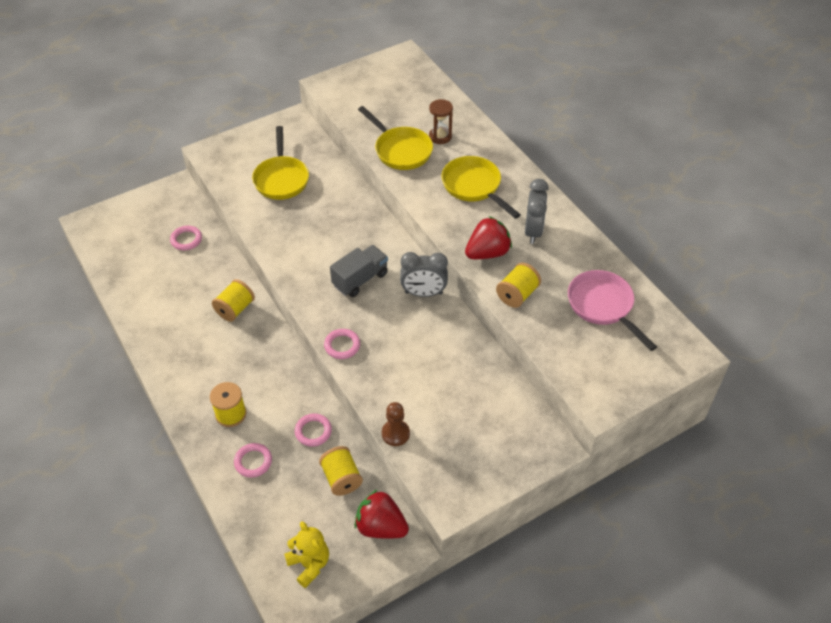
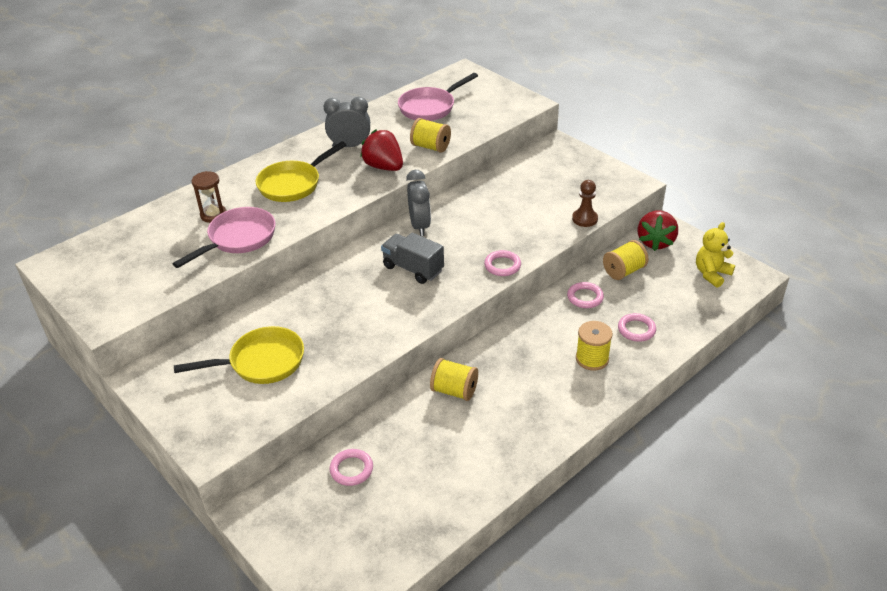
camera: 100 degrees left, 10 degrees down
yellow pan [358,106,433,170] -> pink pan [172,207,275,268]

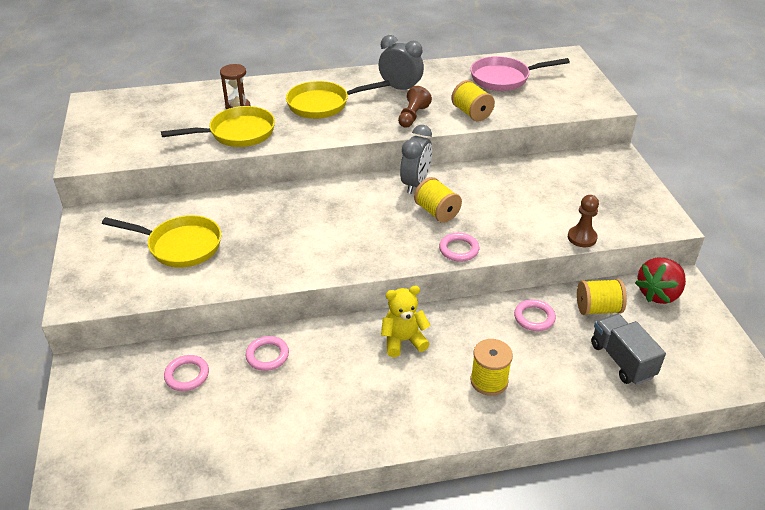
camera: 30 degrees right, 0 degrees up
pink pan [172,207,275,268] -> yellow pan [161,106,275,147]
red strawberry [360,129,403,171] -> brown pawn [398,86,432,127]
grey truck [381,233,444,284] -> grey truck moved to [591,314,666,385]
yellow spool [430,358,478,401] -> yellow spool moved to [414,177,462,223]
pink ring [618,313,656,342] -> pink ring moved to [246,336,289,371]
yellow teddy bear [696,222,735,288] -> yellow teddy bear moved to [381,286,431,357]

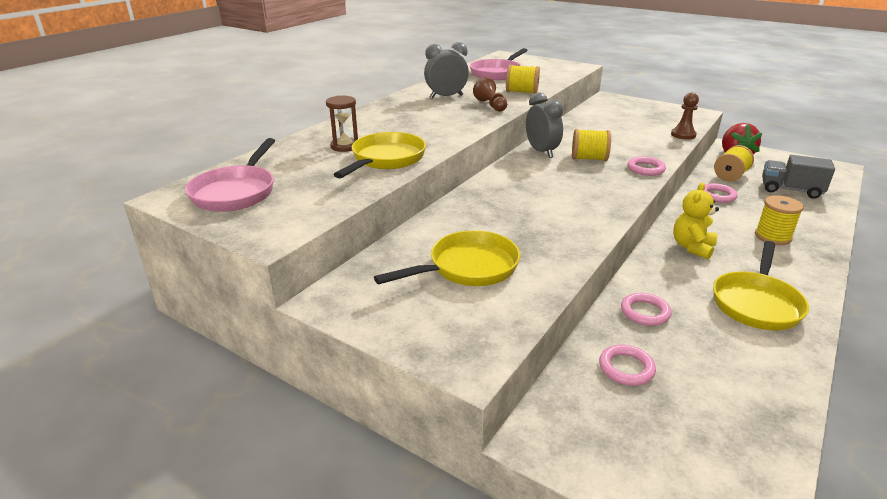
camera: 45 degrees left, 10 degrees down
yellow pan [286,80,390,119] -> yellow pan moved to [713,241,809,330]
none -> pink pan [185,138,275,212]

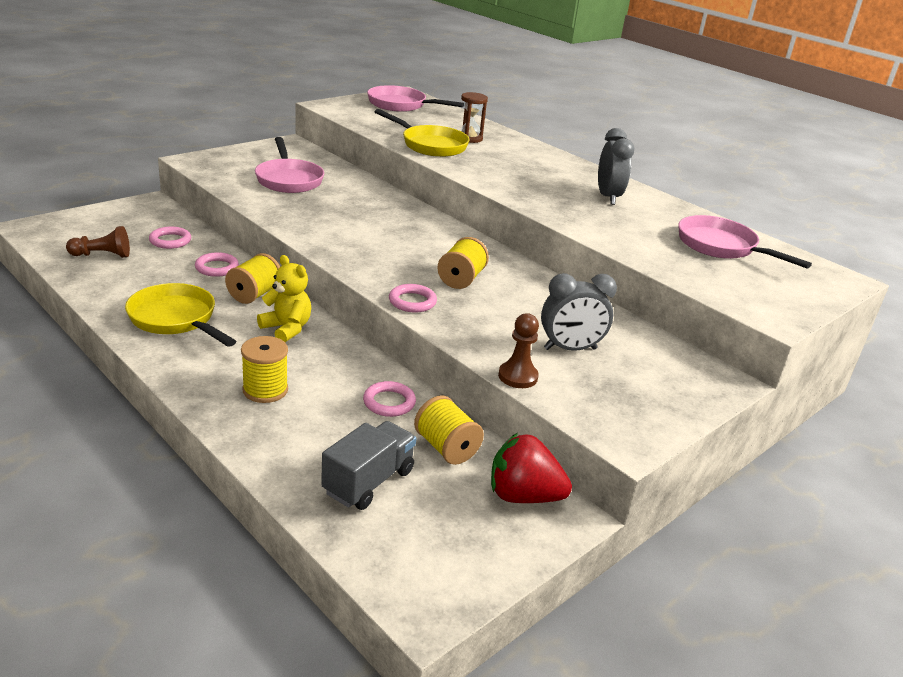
camera: 100 degrees right, 0 degrees up
yellow pan [374,230,520,286] -> pink pan [255,137,324,193]
brown pawn [473,77,507,112] -> brown pawn moved to [66,226,130,258]
yellow spool [506,65,540,94] -> yellow spool moved to [225,253,280,304]
grey clock [526,92,563,158] -> grey clock moved to [541,273,617,351]

